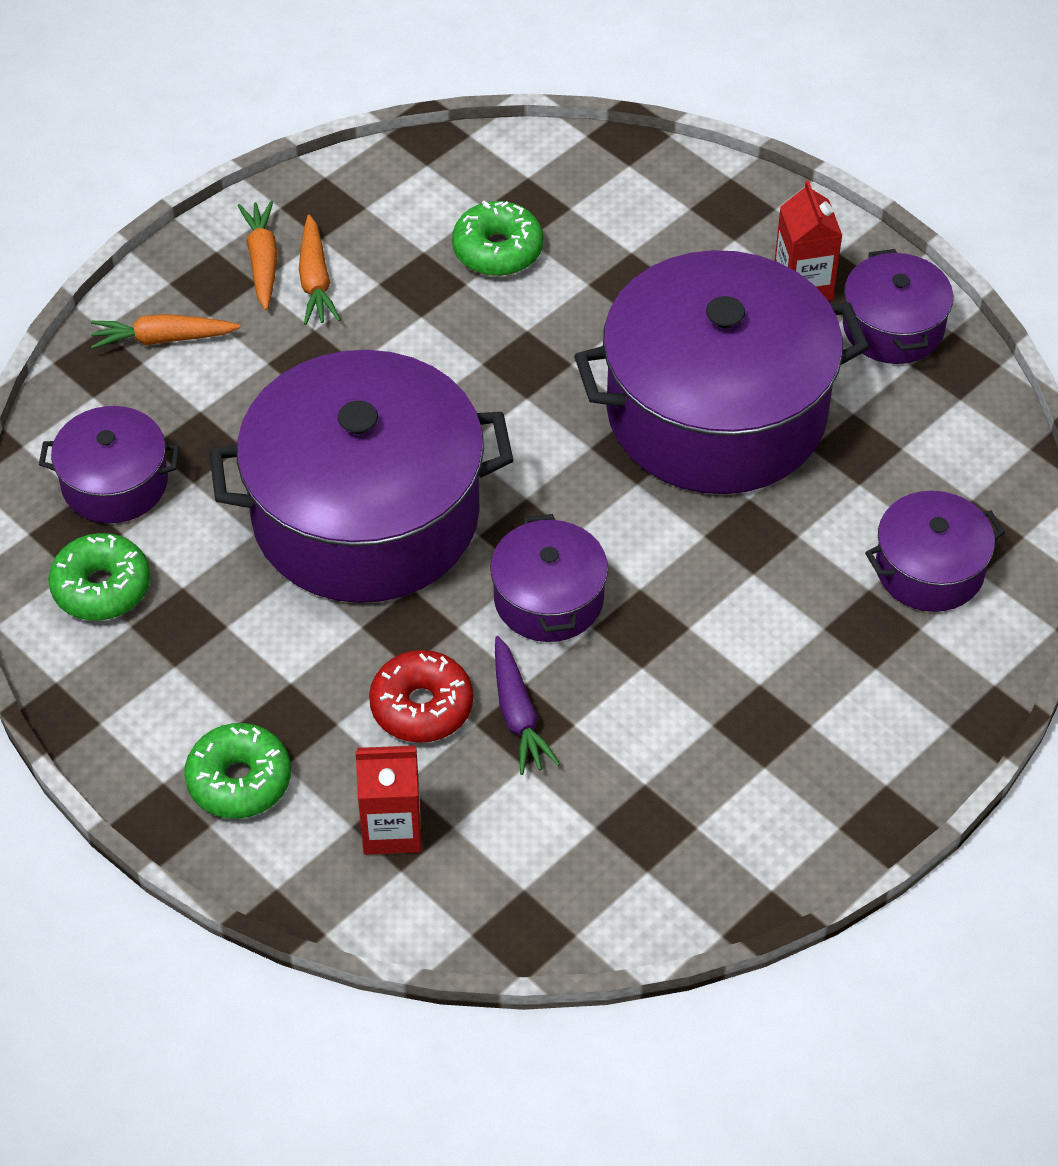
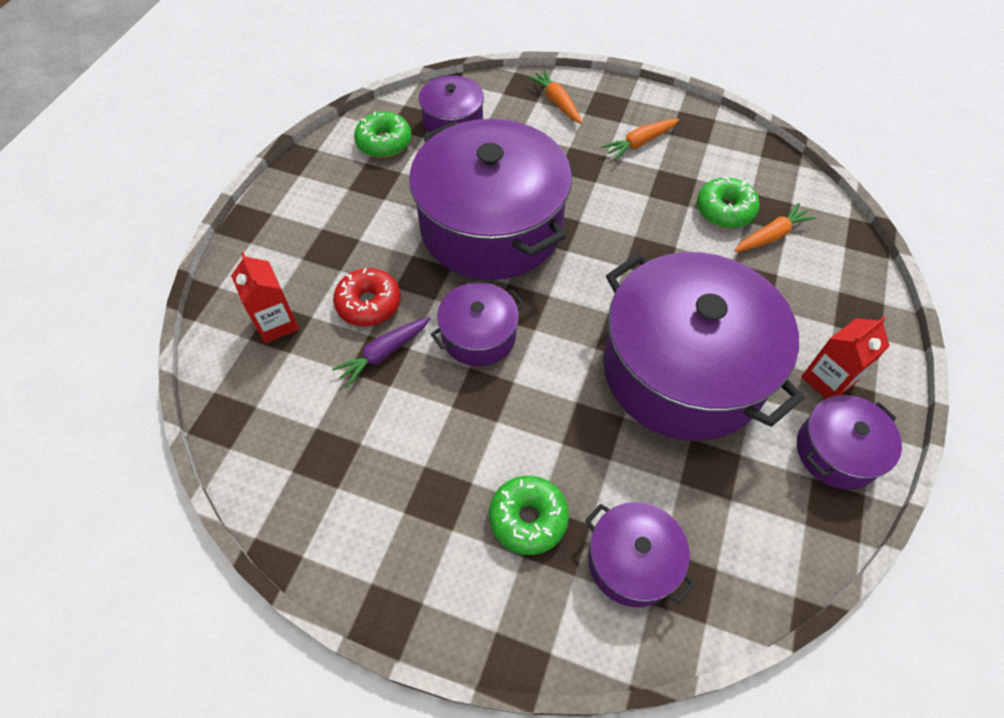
camera: 65 degrees right, 5 degrees up
green donut [184,723,291,819] -> green donut moved to [489,476,569,555]
orange carrot [238,201,278,310] -> orange carrot moved to [734,203,816,252]

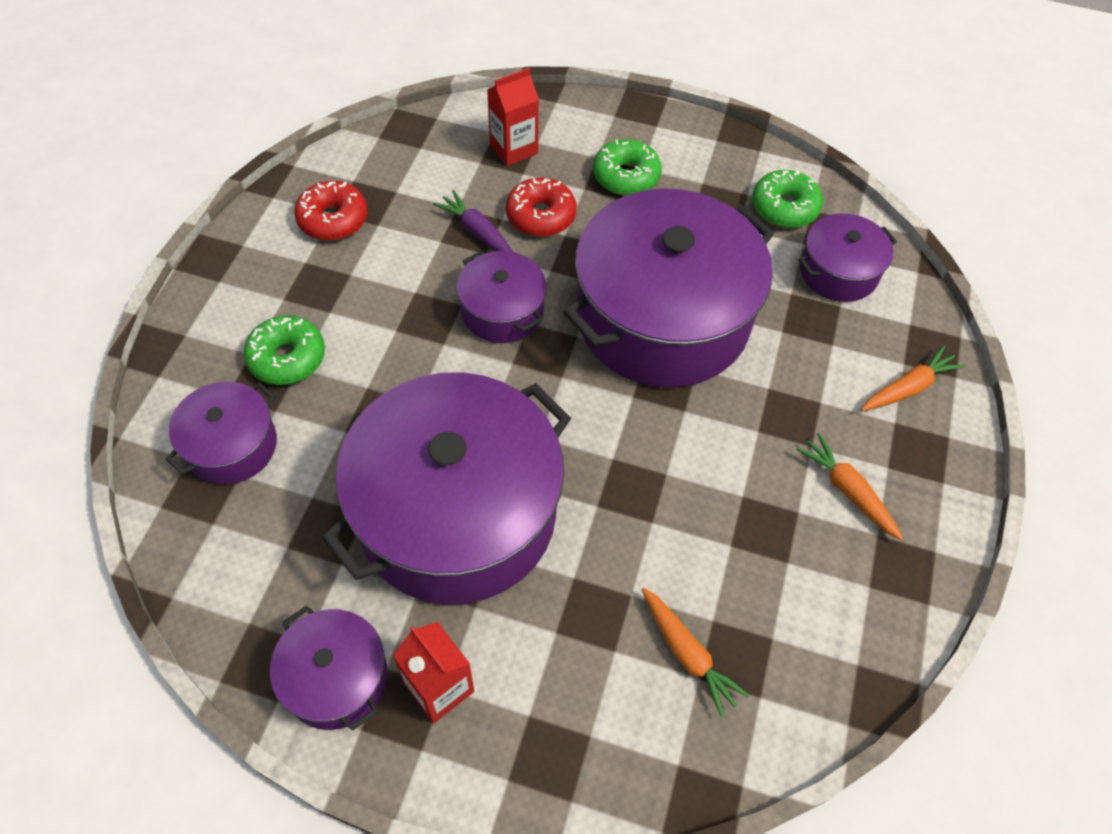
camera: 85 degrees right, 0 degrees up
green donut [697,177,760,228] -> green donut moved to [593,139,662,195]
none -> red donut [294,181,368,241]

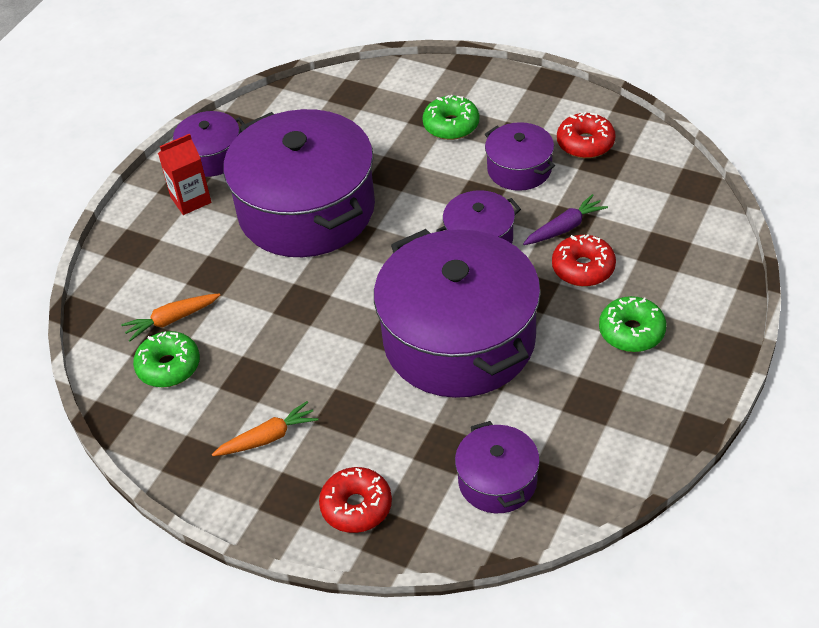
camera: 105 degrees right, 10 degrees down
purple pot [165,382,277,484] -> purple pot moved to [485,122,555,191]
red carton [487,68,539,166] -> none
green donut [752,170,823,228] -> green donut moved to [133,331,200,387]
orange carrot [861,345,965,411] -> red donut [319,467,392,533]

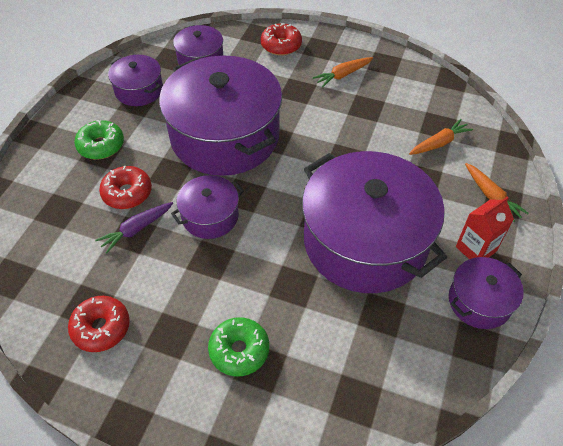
camera: 170 degrees right, 5 degrees up
green donut [133,331,200,387] -> none
purple pot [485,122,555,191] -> purple pot moved to [108,55,163,106]
none -> orange carrot [465,163,529,222]

